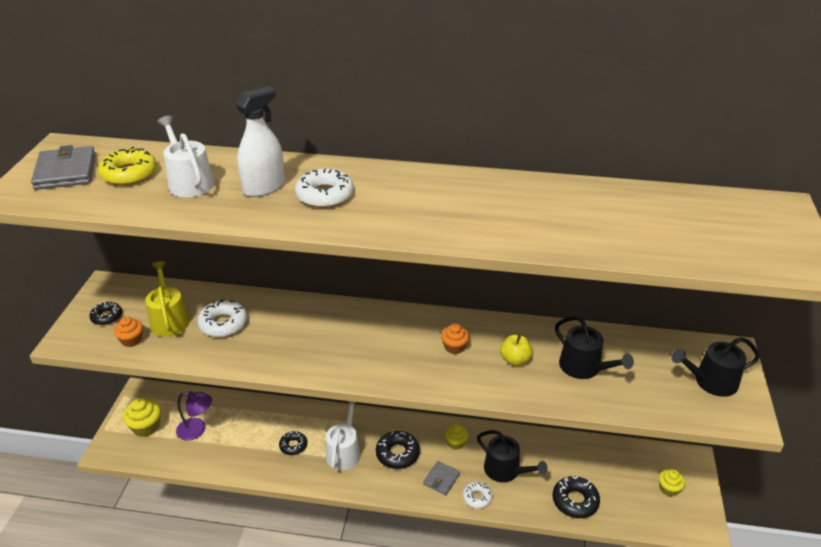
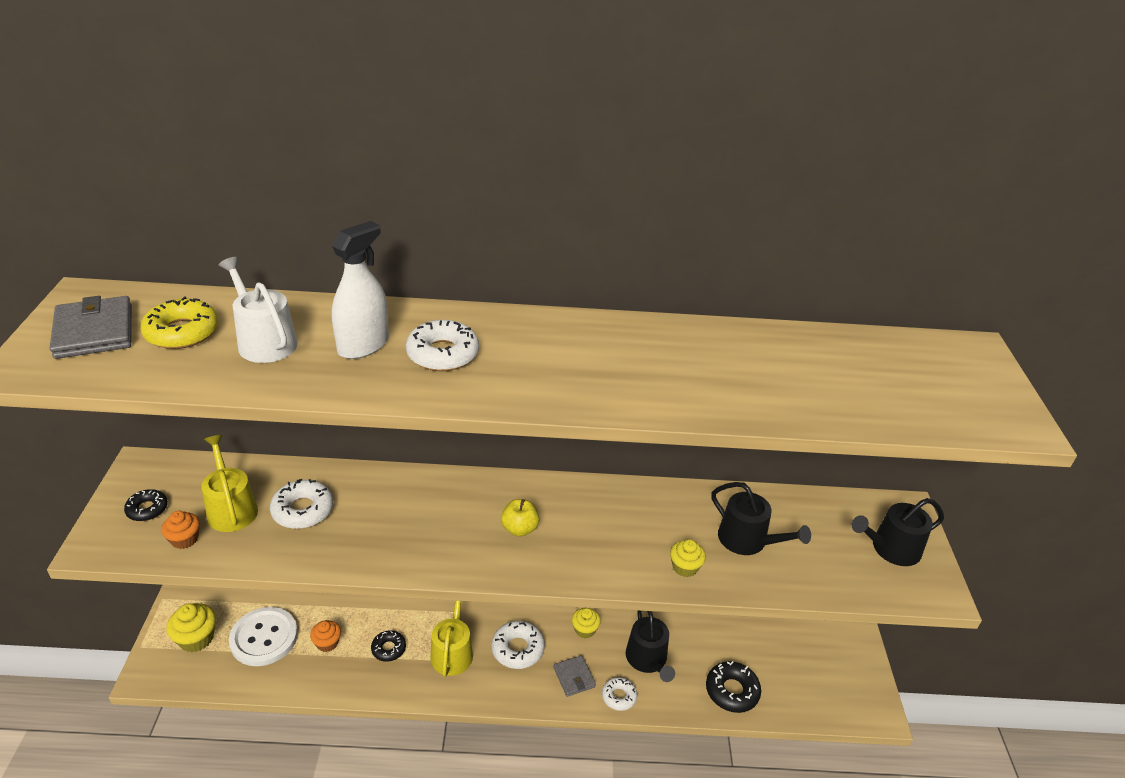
camera: 10 degrees left, 0 degrees up
purple lamp [176,391,212,441] -> white button [229,607,298,666]
white watering can [326,401,360,470] -> yellow watering can [430,601,473,677]
black donut [376,431,420,469] -> white donut [492,621,545,669]
grey wallet [423,461,460,495] -> grey wallet turned 45 degrees counterclockwise [553,655,596,697]
orange cupcake [441,323,469,354] -> orange cupcake moved to [310,620,341,652]
black watering can [477,430,548,483] -> black watering can turned 45 degrees clockwise [626,611,675,682]
yellow apple [500,334,532,366] -> yellow apple moved to [501,499,539,537]
yellow cupcake [659,469,685,496] -> yellow cupcake moved to [670,539,706,577]

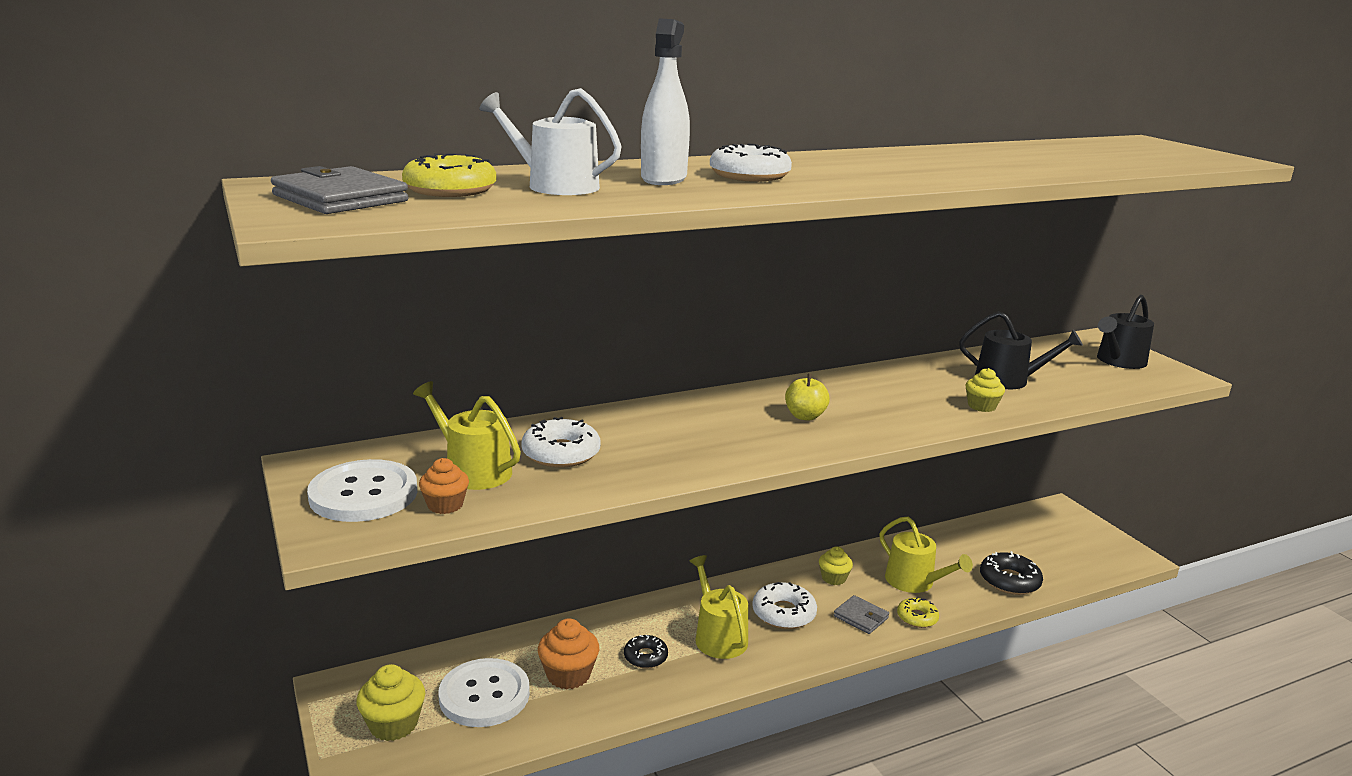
camera: 25 degrees left, 15 degrees down
black donut [124,489,168,521] -> white button [307,459,417,522]
orange cupcake [310,620,341,652] -> orange cupcake [538,618,599,689], size x1.54
white donut [602,677,637,711] -> yellow donut [897,597,939,628]
black watering can [626,611,675,682] -> yellow watering can [880,516,973,593]

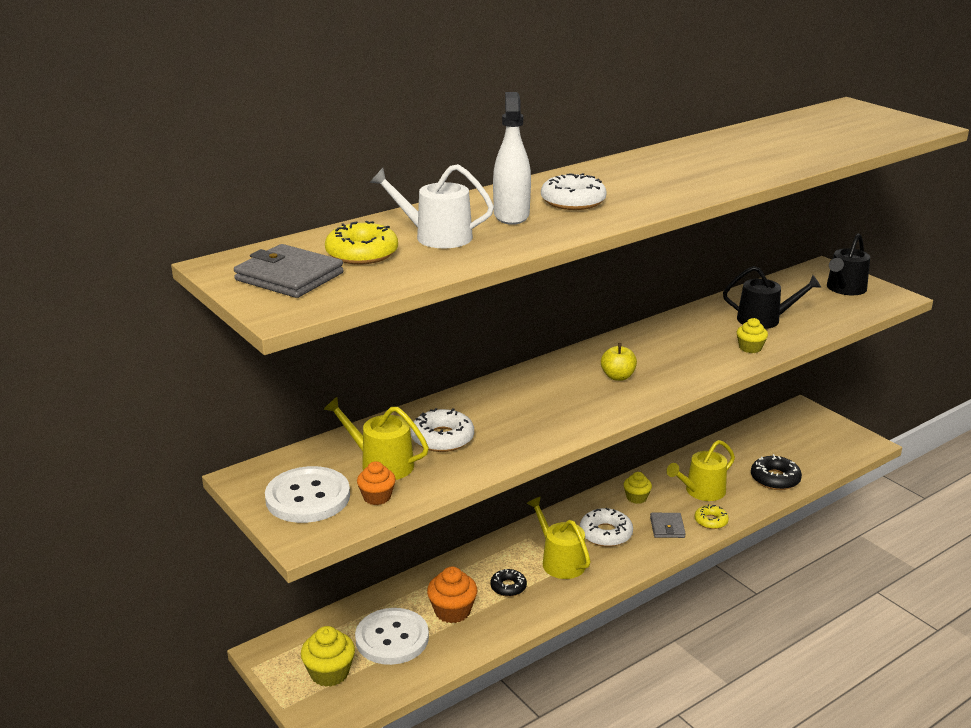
camera: 10 degrees left, 5 degrees up
grey wallet [834,595,889,634] -> grey wallet turned 60 degrees clockwise [650,513,686,538]
yellow watering can [880,516,973,593] -> yellow watering can turned 105 degrees clockwise [666,440,735,501]

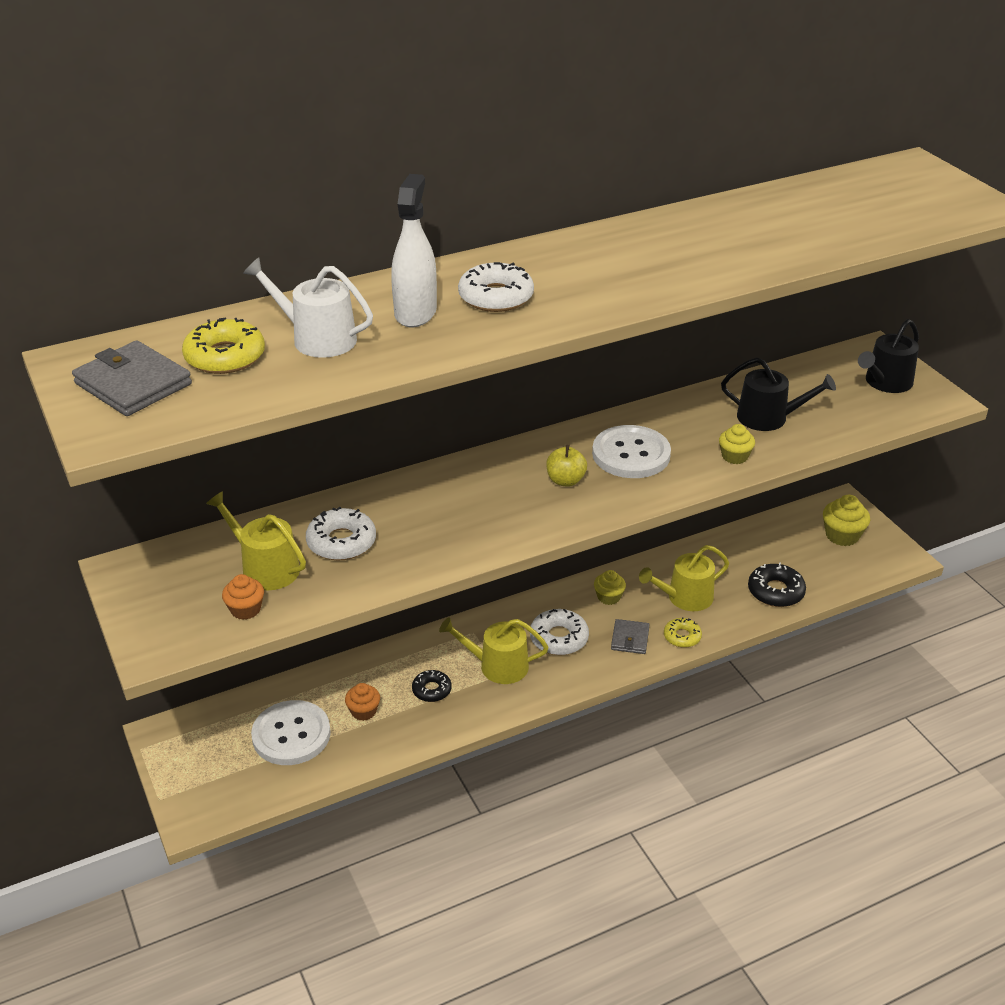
camera: 10 degrees right, 10 degrees up
white button [265,466,350,523] -> white button moved to [592,425,671,478]
yellow cupcake [301,626,355,687] -> yellow cupcake moved to [823,495,870,546]
orange cupcake [427,567,478,623] -> orange cupcake [345,683,380,721], size x0.65
yellow watering can [527,497,591,579] -> yellow watering can turned 60 degrees counterclockwise [439,617,548,684]

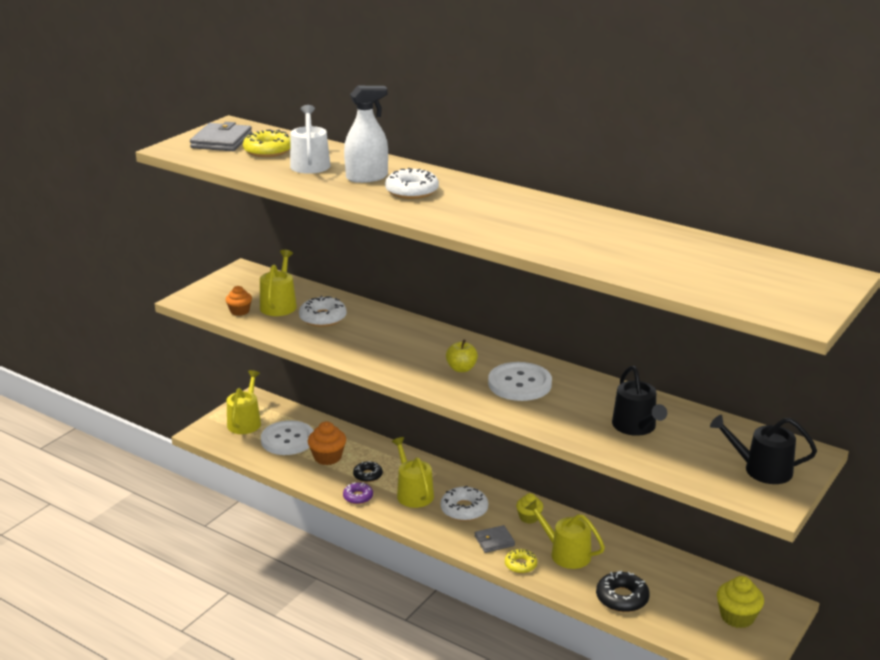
camera: 60 degrees right, 10 degrees down
orange cupcake [345,683,380,721] -> orange cupcake [308,421,346,465], size x1.54
yellow cupcake [719,424,755,464] -> none
none -> yellow watering can [227,370,261,434]
none -> purple donut [343,482,373,504]

